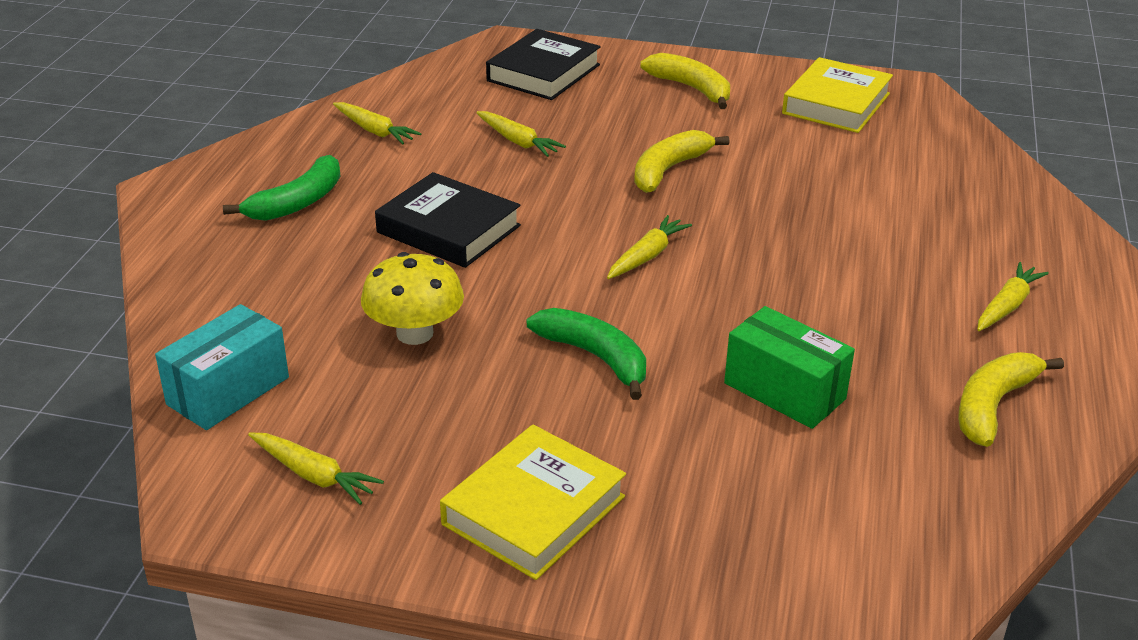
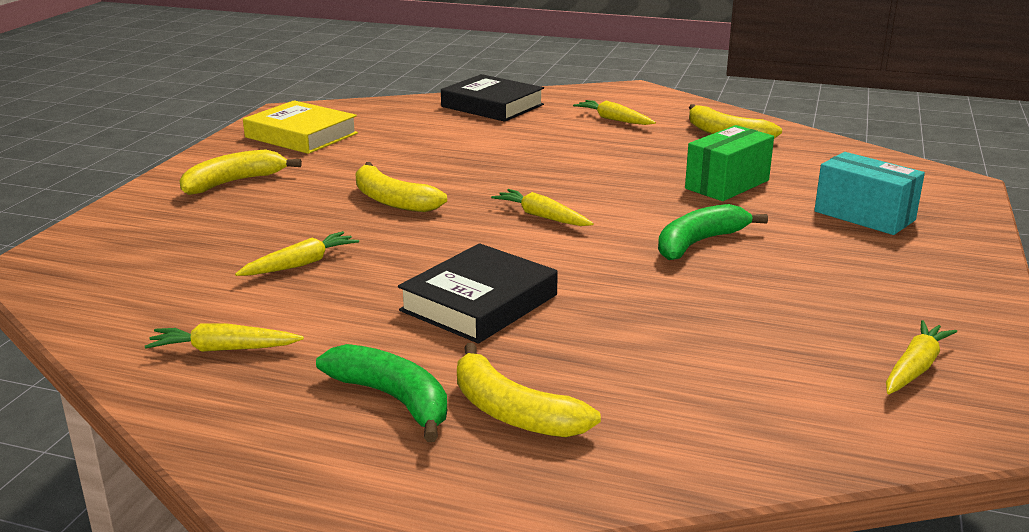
camera: 85 degrees left, 10 degrees down
turquoise box [155,304,289,430] -> turquoise box moved to [814,152,925,235]
yellow carrot [333,102,421,144] -> yellow carrot turned 135 degrees counterclockwise [145,323,304,352]
yellow mushroom [361,252,464,345] -> none
yellow book [440,425,626,580] -> none
black book [486,29,601,100] -> black book moved to [441,74,544,122]
none -> yellow banana [457,343,601,437]

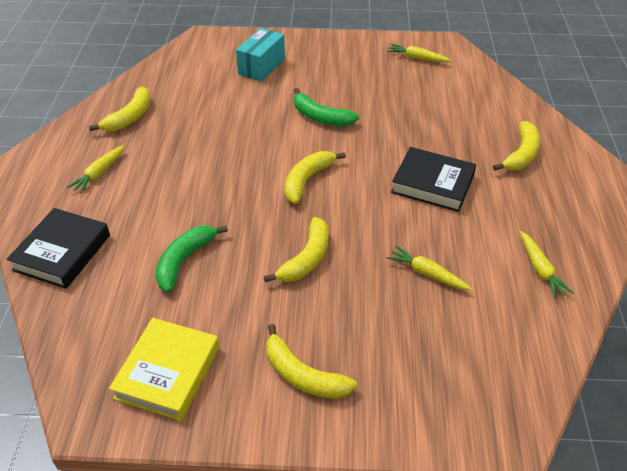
camera: 105 degrees left, 20 degrees up
green banana [316,344,447,442] -> green banana moved to [156,225,228,293]
yellow carrot [491,189,594,226] -> yellow banana [285,151,346,204]
green box [685,125,774,201] -> none

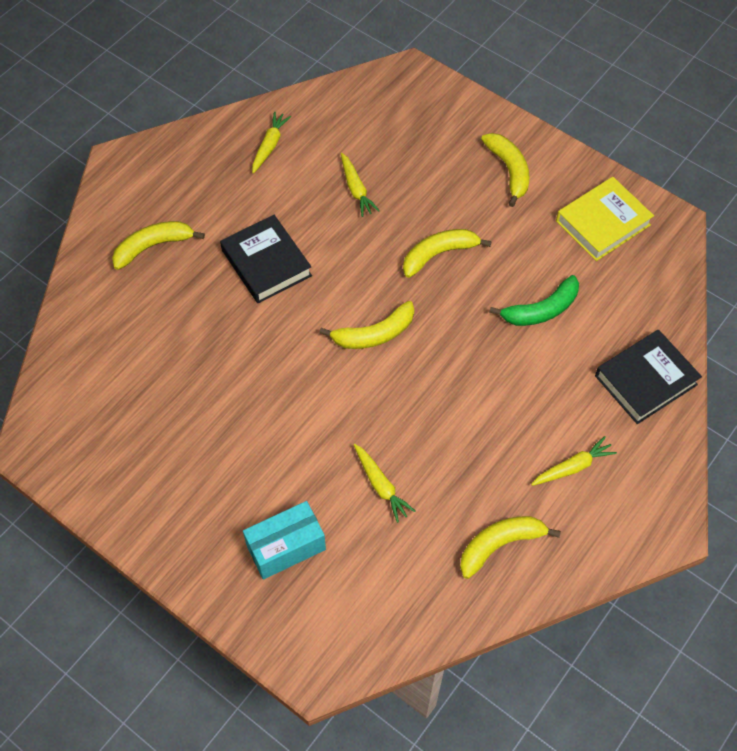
camera: 145 degrees left, 15 degrees up
green banana [294,88,359,126] -> none
yellow carrot [387,44,452,62] -> yellow carrot moved to [354,444,415,523]

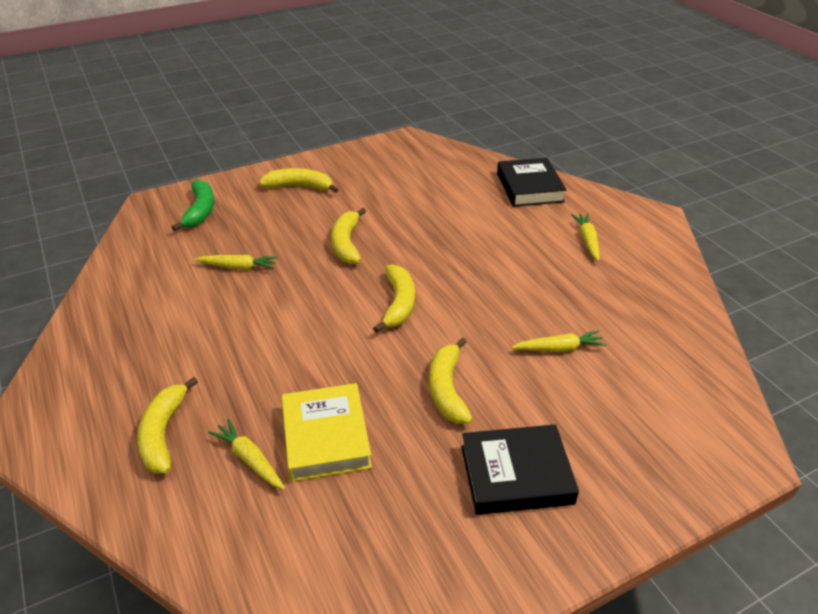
camera: 65 degrees left, 20 degrees down
black book [220,215,312,303] -> black book moved to [461,424,579,515]
turquoise box [243,501,326,580] -> none
yellow carrot [252,111,291,174] -> yellow carrot moved to [208,418,285,490]
yellow banana [460,516,561,579] -> yellow banana moved to [429,338,473,424]
green banana [489,275,579,326] -> green banana moved to [172,179,214,231]
yellow book [556,177,654,261] -> yellow book moved to [282,383,372,482]

